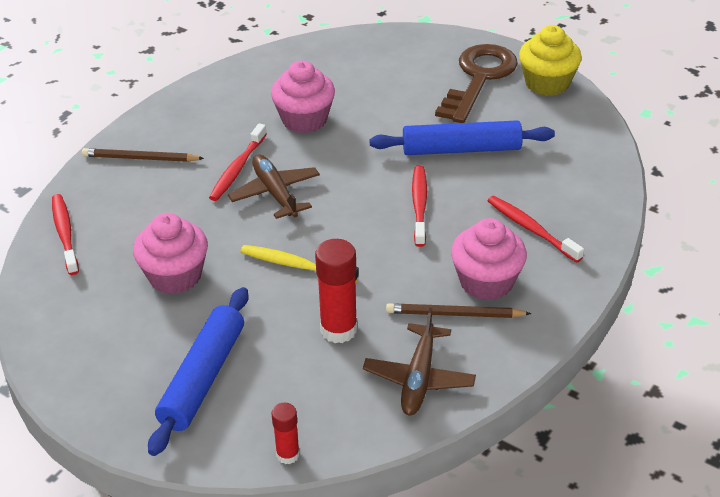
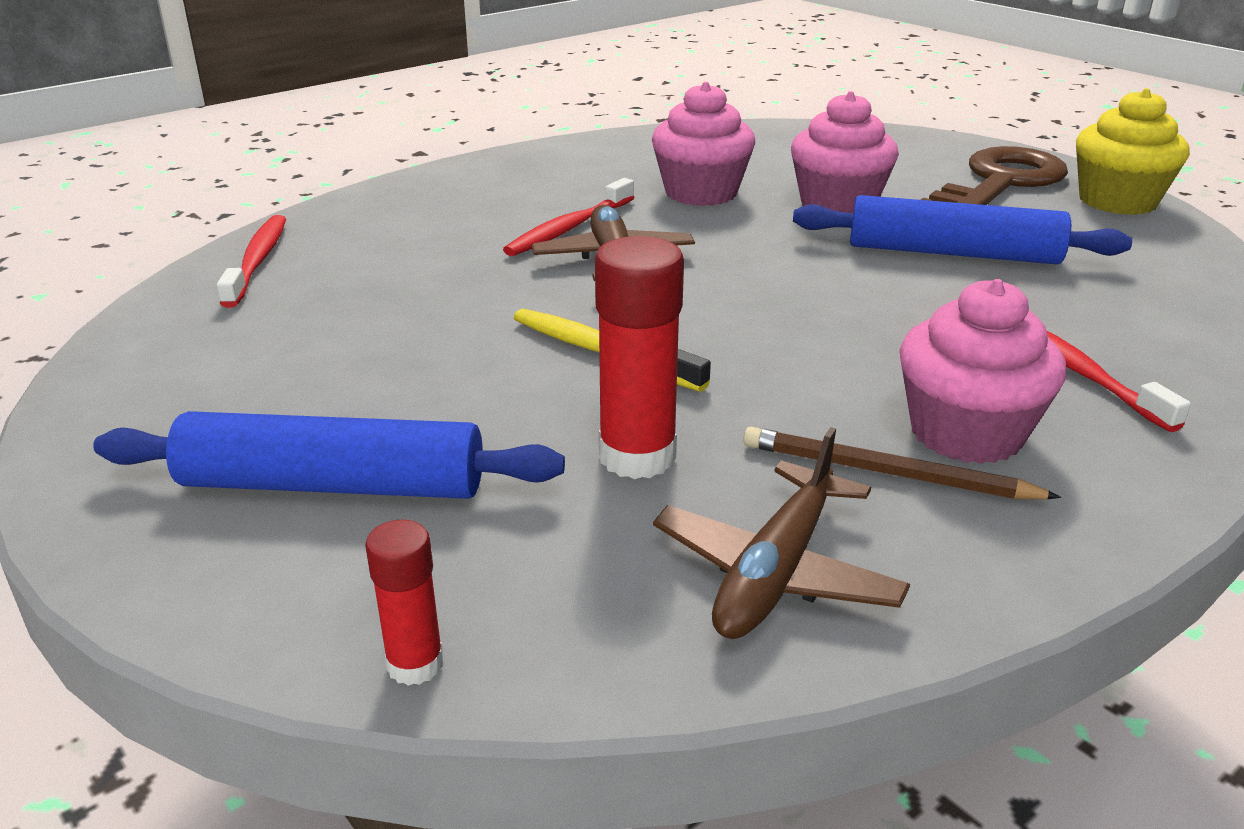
camera: 15 degrees right, 10 degrees down
brown pencil [82,148,204,162] -> none
pink cupcake [133,213,208,294] -> pink cupcake moved to [791,91,899,213]
blue rolling pin [148,287,249,456] -> blue rolling pin turned 60 degrees clockwise [93,411,565,499]
red toothbrush [412,165,427,247] -> none

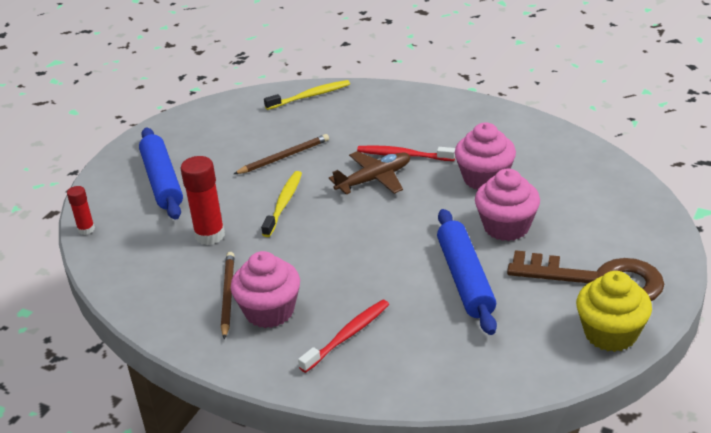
camera: 70 degrees right, 5 degrees up
red toothbrush [217,215,286,308] -> yellow toothbrush [264,80,350,110]
brown plane [653,427,910,639] -> none
none -> brown pencil [234,134,329,174]

